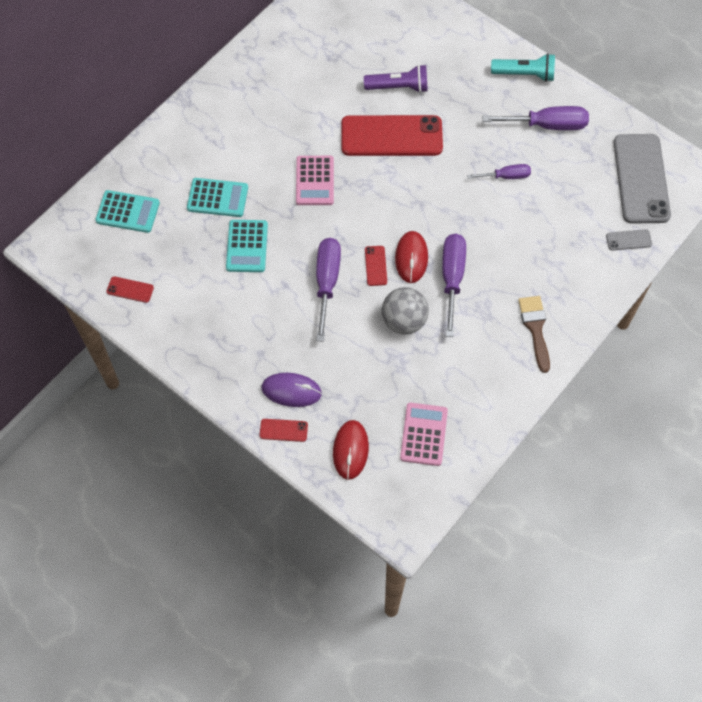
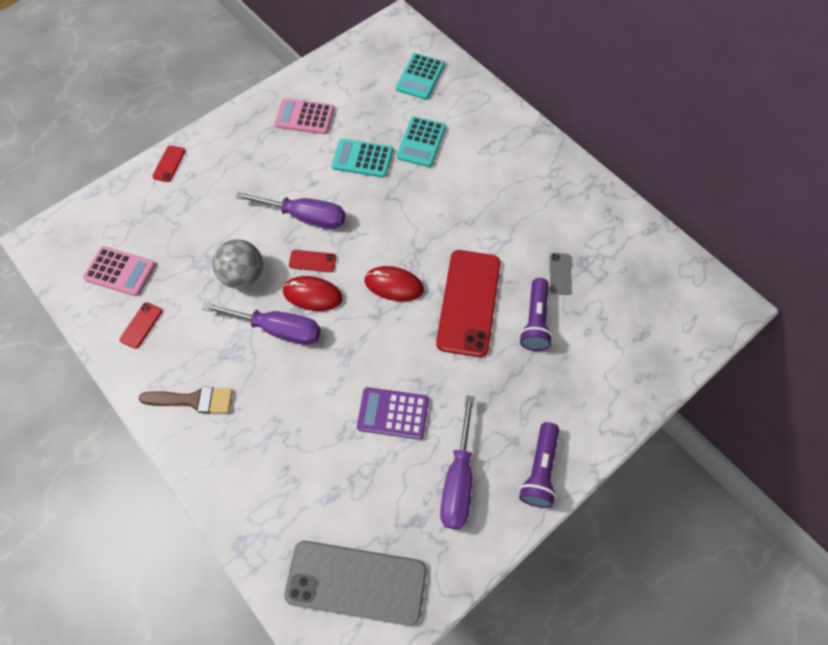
camera: 100 degrees right, 0 degrees up
red phone [106,277,154,303] -> red phone moved to [119,302,162,349]
purple mouse [262,373,322,407] -> none
pink calculator [296,156,334,205] -> pink calculator moved to [275,98,334,134]
red mouse [333,420,369,480] -> red mouse moved to [364,266,424,301]
purple screwdriver [467,164,531,179] -> purple calculator [357,387,429,440]
turquoise flashlight [491,53,555,82] -> purple flashlight [519,422,559,508]
grey phone [606,229,652,251] -> grey phone moved to [550,253,572,295]

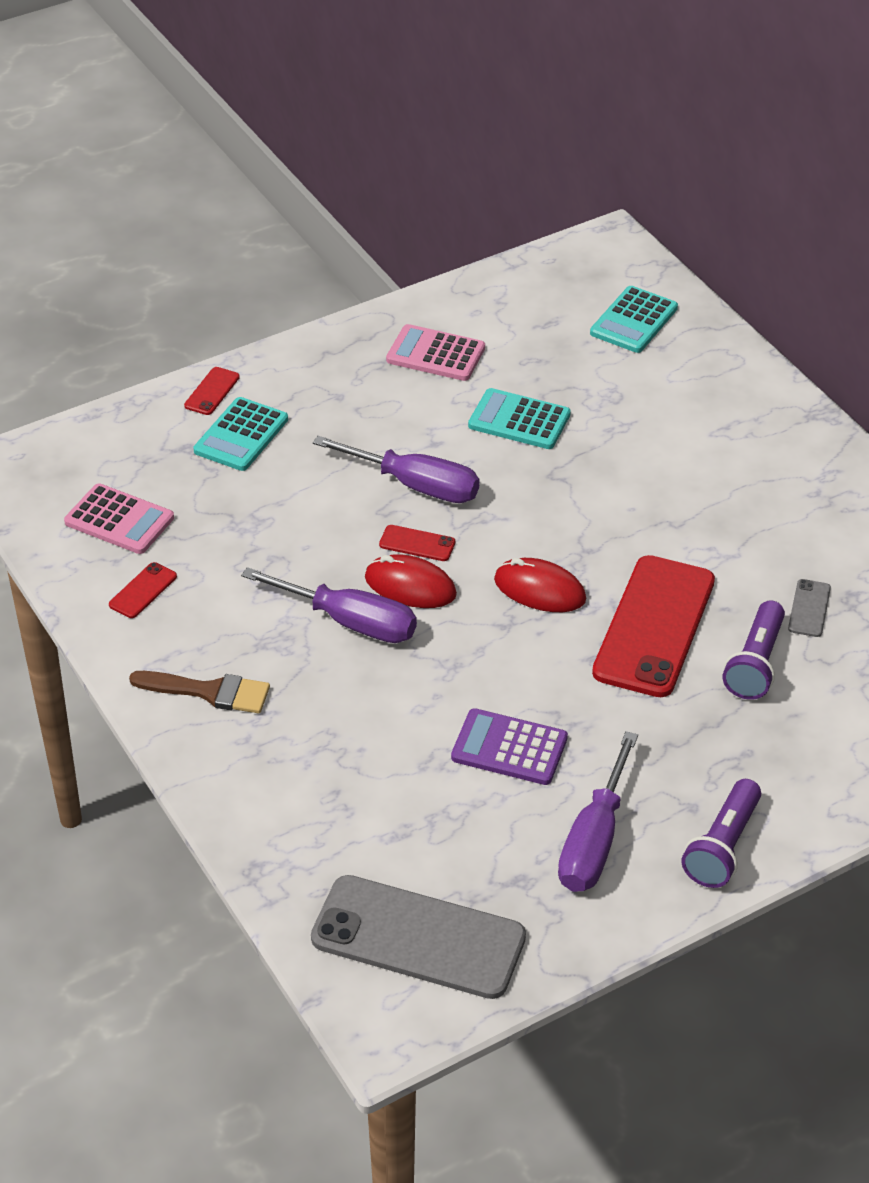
camera: 10 degrees right, 20 degrees down
grey ball [212,239,263,288] -> none
turquoise calculator [397,116,446,167] -> turquoise calculator moved to [193,397,288,471]

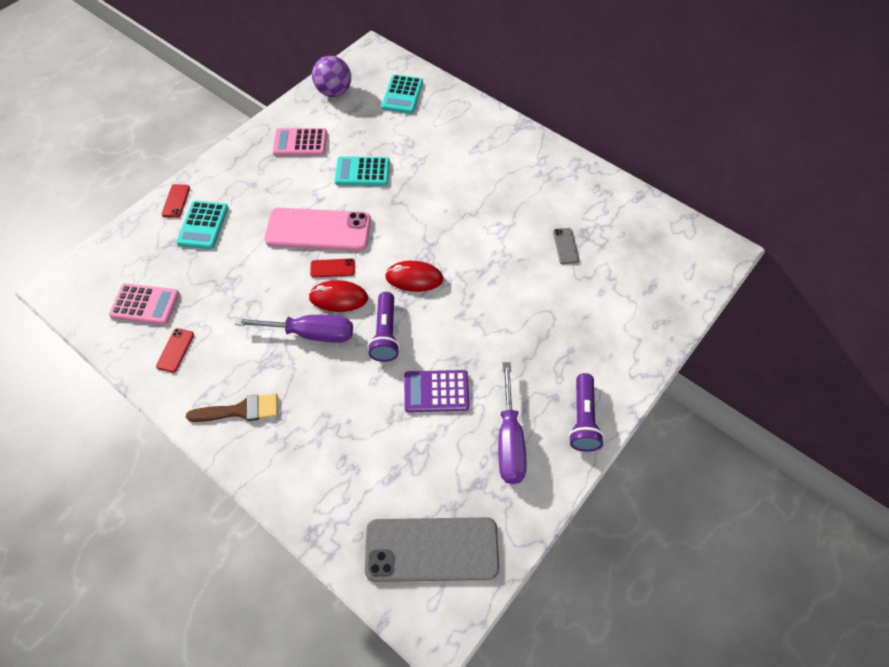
camera: 20 degrees left, 15 degrees up
purple screwdriver [313,436,479,503] -> pink phone [264,208,371,251]
red phone [592,555,715,697] -> none
purple flashlight [723,600,785,700] -> purple flashlight moved to [368,292,400,362]
none -> purple ball [312,56,351,97]

